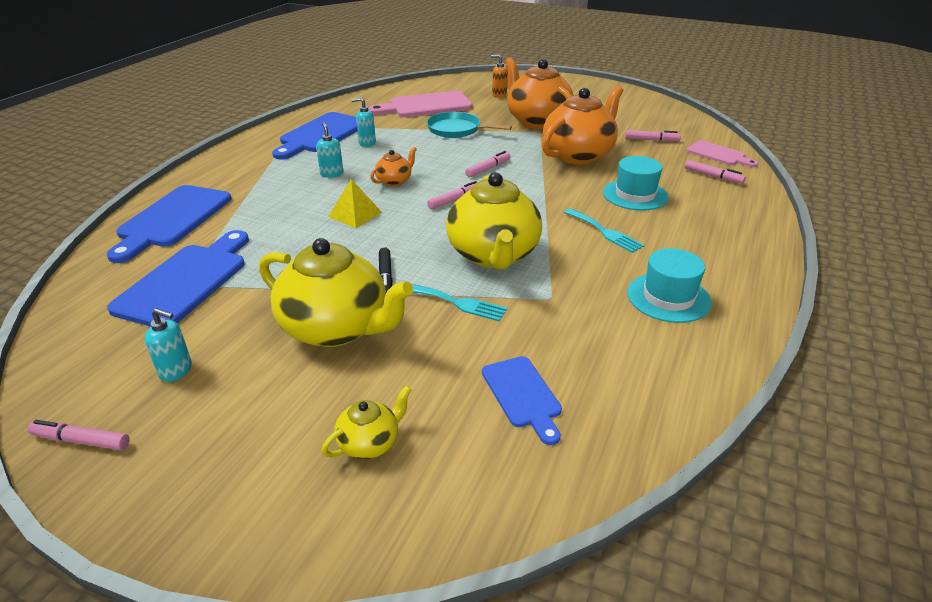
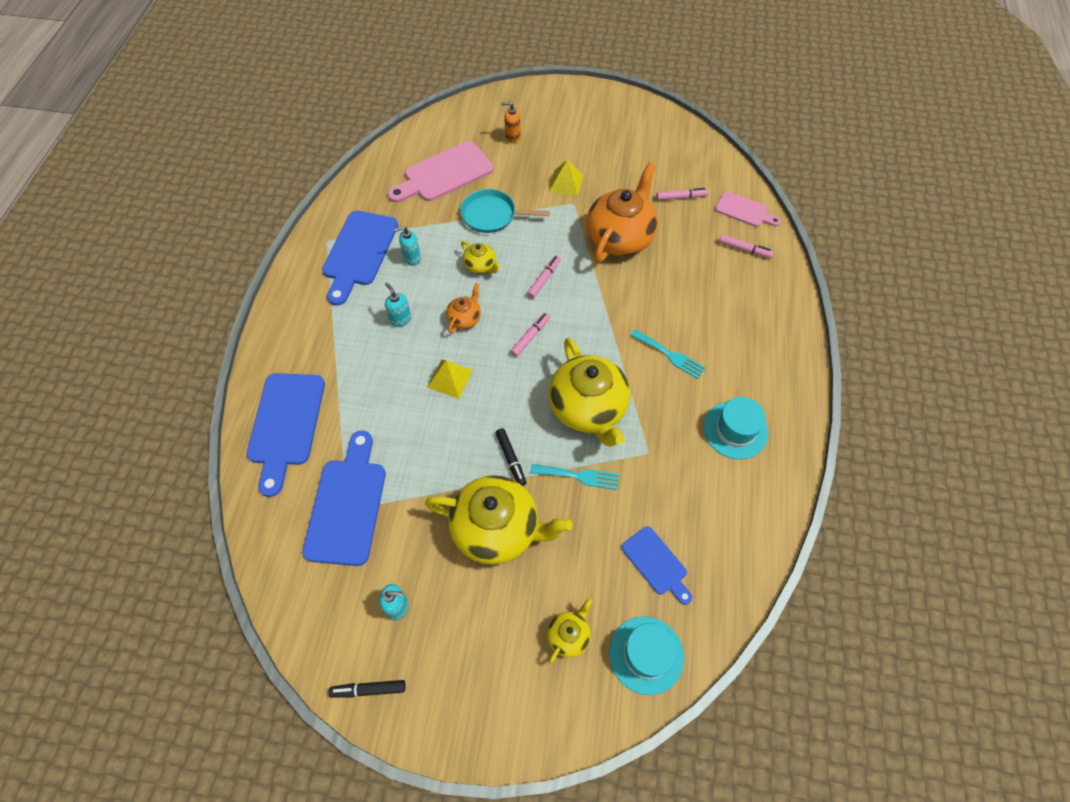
camera: 15 degrees left, 25 degrees up
pink marker [27,420,130,450] -> black marker [329,680,406,698]
orange teapot [505,57,574,129] -> yellow pyramid [549,160,583,196]
turquoise hat [603,156,669,211] -> turquoise hat moved to [609,616,684,695]
none -> yellow teapot [461,241,500,274]

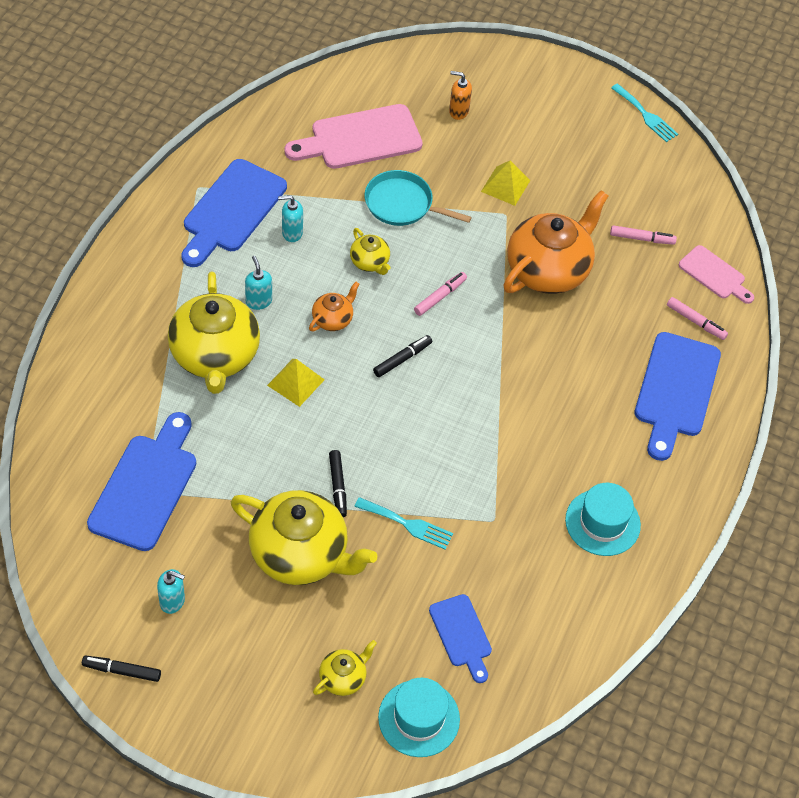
camera: 10 degrees right, 5 degrees down
blue cutting board [247,373,325,497] -> blue cutting board moved to [634,332,721,461]
pink marker [510,312,550,357] -> black marker [373,335,432,377]
yellow teapot [549,337,630,447] -> yellow teapot moved to [168,272,260,394]
turquoise fork [630,329,706,379] -> turquoise fork moved to [611,83,678,142]

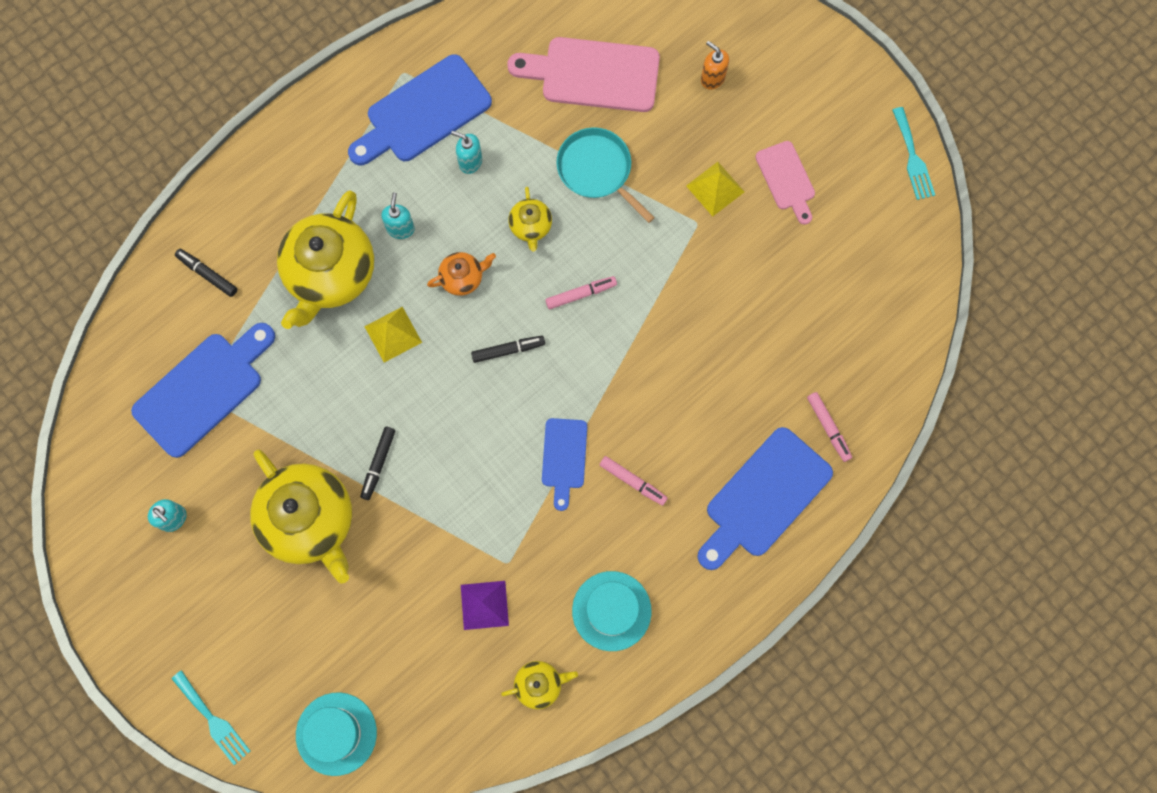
camera: 30 degrees right, 20 degrees up
black marker [82,655,161,682] -> black marker moved to [175,249,237,297]
yellow teapot [313,640,377,696] -> yellow teapot moved to [501,661,578,709]
turquoise fork [354,497,453,550] -> turquoise fork moved to [171,670,250,765]
blue cutting board [429,594,492,683] -> blue cutting board moved to [542,418,587,511]
orange teapot [503,190,608,294] -> none
pink marker [610,225,677,245] -> pink marker moved to [600,456,668,506]
pink cutting board [679,245,754,304] -> pink cutting board moved to [755,141,815,225]
none -> purple pyramid [461,581,509,630]

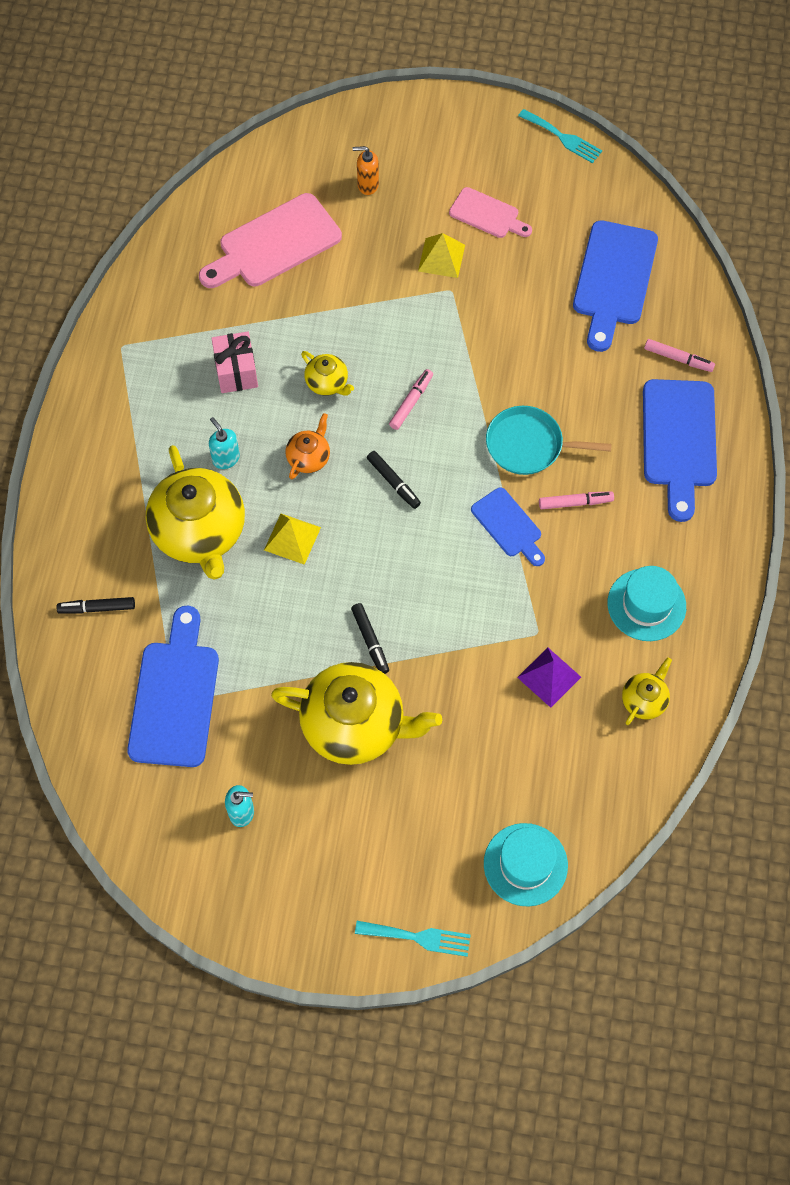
camera: 40 degrees left, 10 degrees down
blue cutting board [348,54,492,165] -> blue cutting board moved to [573,220,658,352]
turquoise soap dispenser [451,131,482,174] -> pink gift [211,332,258,393]
black marker [471,336,545,363] -> black marker turned 105 degrees clockwise [367,451,421,509]
turquoise pan [556,127,655,223] -> turquoise pan moved to [486,406,612,475]

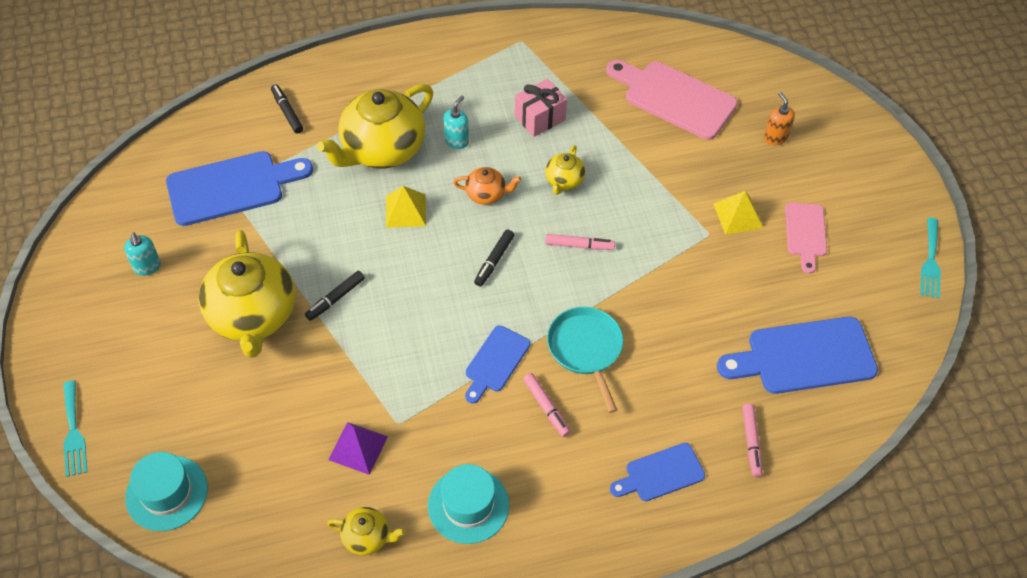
camera: 65 degrees right, 10 degrees down
blue cutting board [643,379,717,522] -> blue cutting board [610,443,705,501], size x0.58

